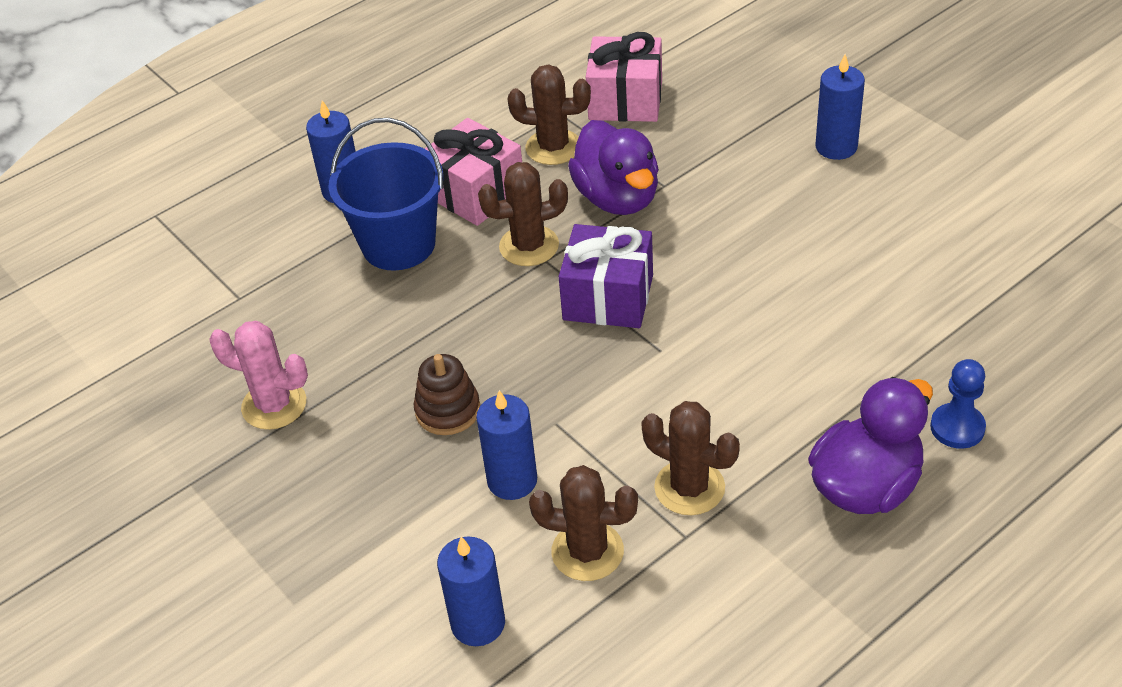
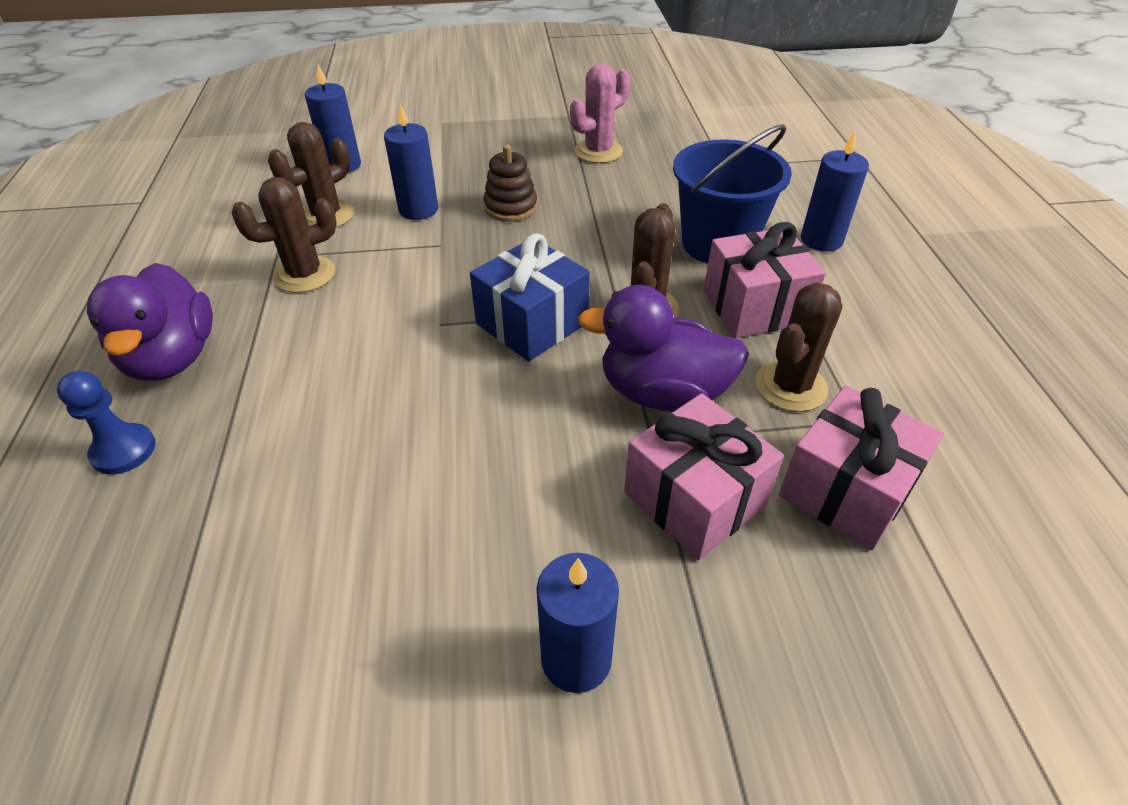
camera: 120 degrees right, 0 degrees up
purple gift [559,224,653,328] -> blue gift [470,233,590,361]
none -> pink gift [624,393,784,560]

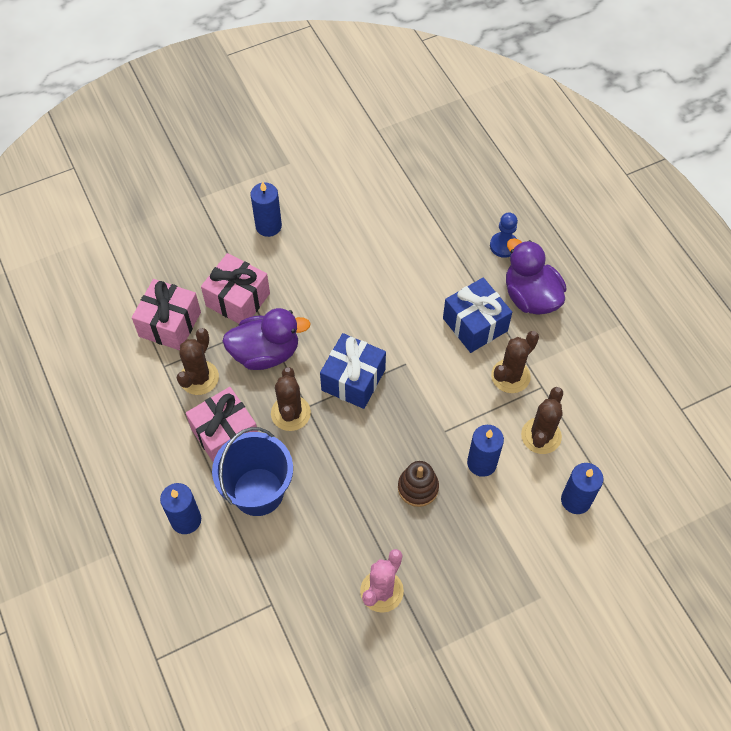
camera: 160 degrees right, 15 degrees up
none -> blue gift [443,277,512,353]

